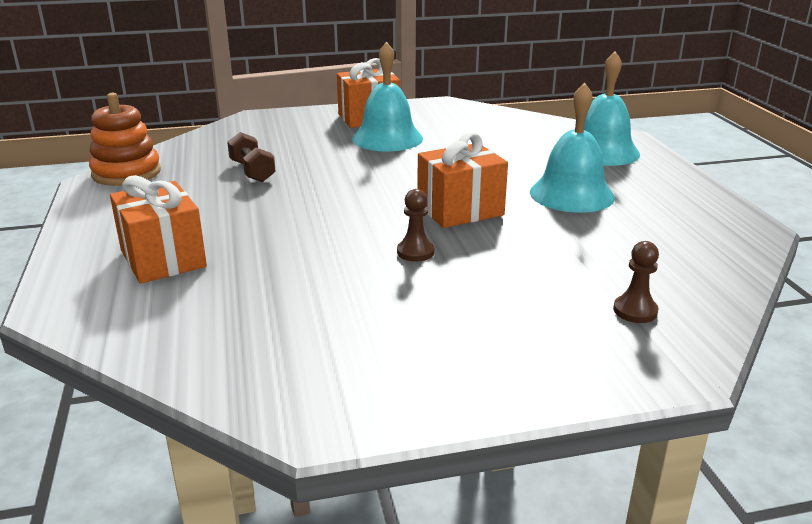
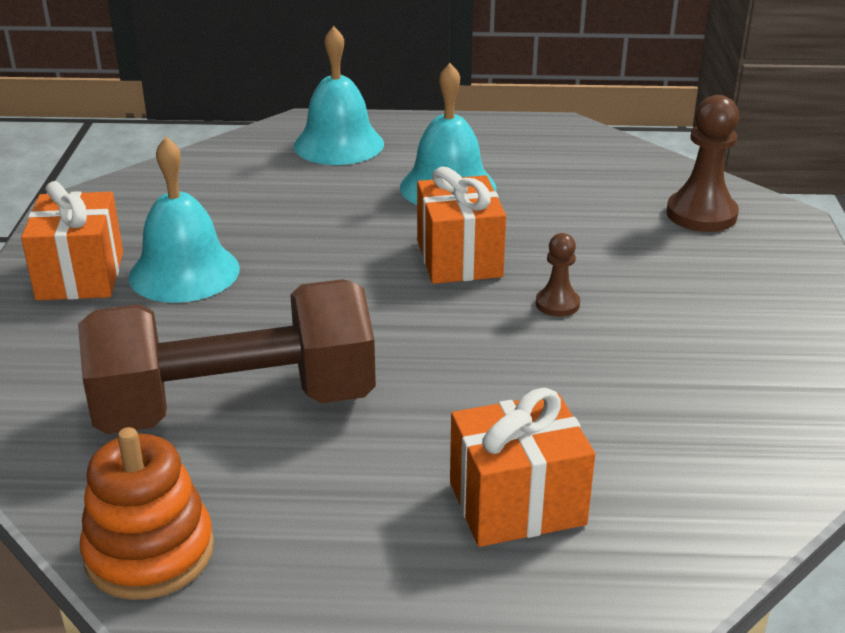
camera: 75 degrees left, 5 degrees up
brown dumbbell [227,132,276,182] -> brown dumbbell [78,279,376,434], size x2.44
brown pawn [613,241,659,323] -> brown pawn [667,95,739,232], size x1.78

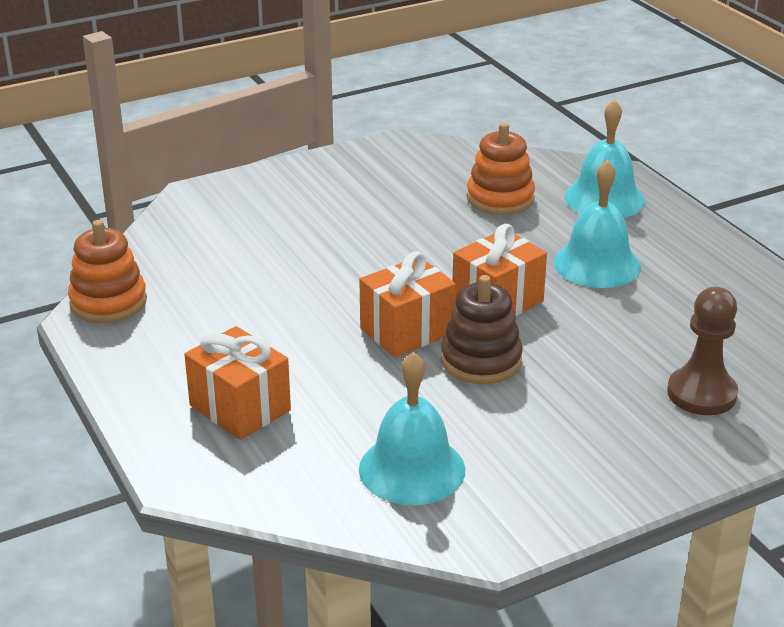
camera: 60 degrees right, 0 degrees up
orange gift [21,181,123,300] -> orange gift moved to [359,252,456,357]
brown dumbbell [78,279,376,434] -> none
turquoise bell [129,137,240,303] -> turquoise bell moved to [359,352,465,505]
brown pawn [536,233,580,317] -> brown stacking toy [441,275,523,384]
none -> orange stacking toy [467,123,535,215]

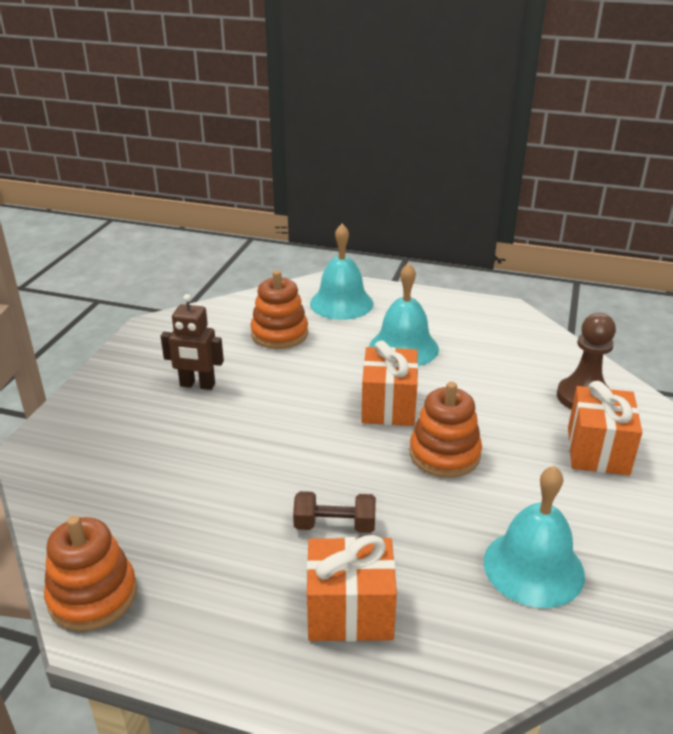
camera: 45 degrees left, 0 degrees up
orange gift [359,252,456,357] -> orange gift moved to [568,381,642,476]
brown stacking toy [441,275,523,384] -> orange stacking toy [410,382,482,478]
none -> brown robot [161,294,224,390]
none -> brown dumbbell [293,491,376,533]

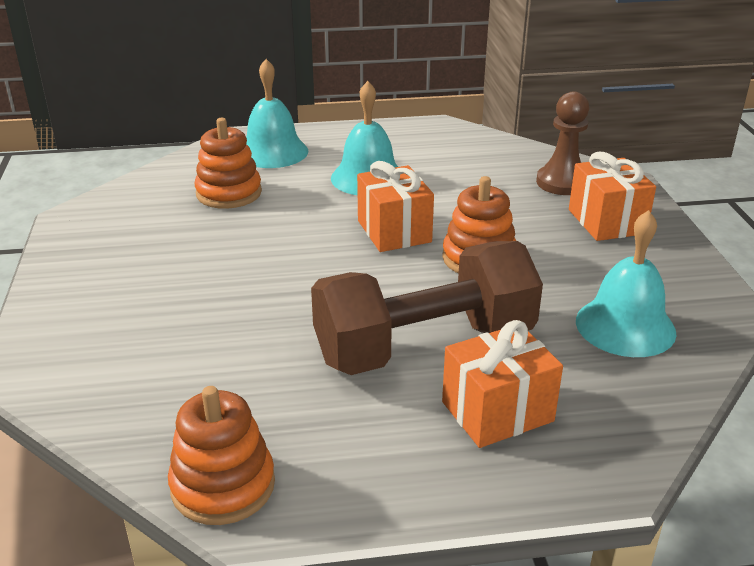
camera: 25 degrees left, 0 degrees up
brown robot [161,294,224,390] -> none
brown dumbbell [293,491,376,533] -> brown dumbbell [311,241,543,375], size x2.44

